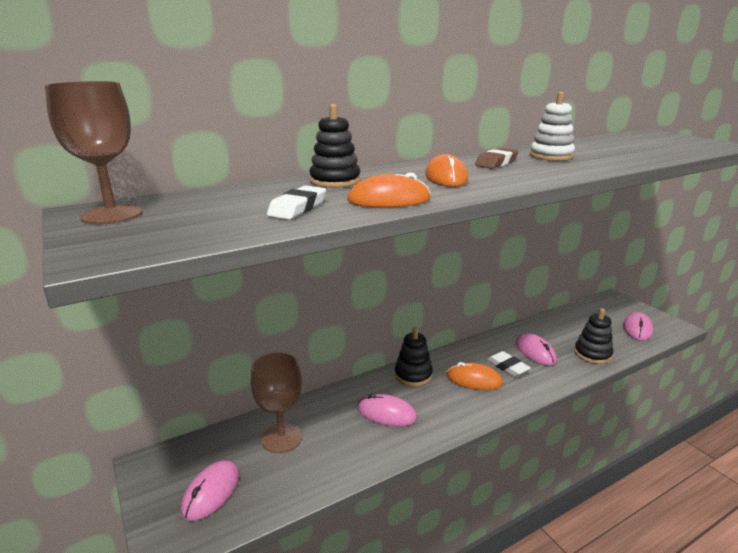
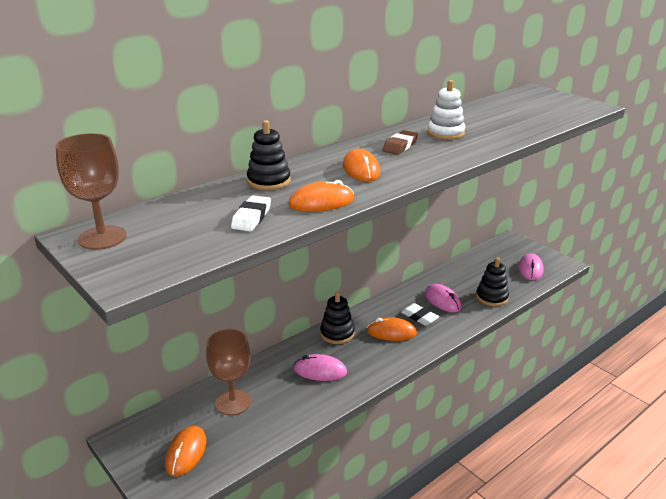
camera: 10 degrees left, 5 degrees up
pink mouse [181,460,239,521] -> orange mouse [165,426,206,476]

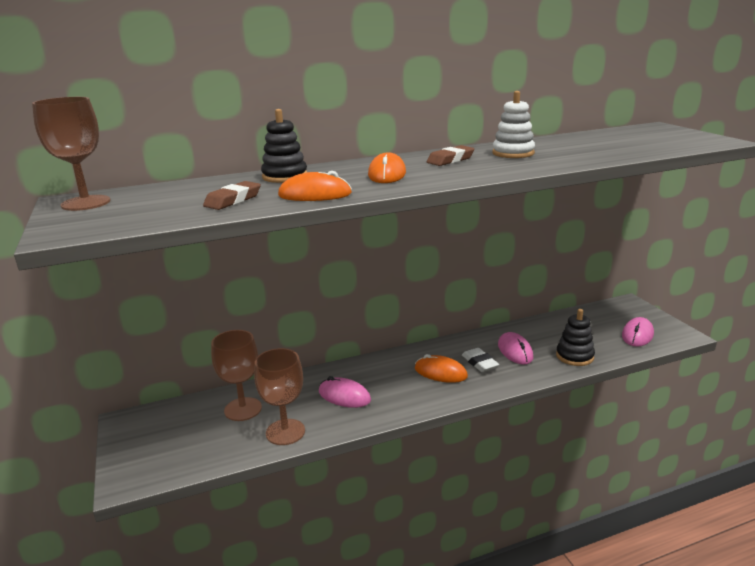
camera: 20 degrees right, 5 degrees down
orange mouse [165,426,206,476] -> none
white eraser [231,195,271,231] -> brown eraser [203,181,261,210]
black stacking toy [320,292,355,344] -> none
none -> brown goblet [254,348,305,445]

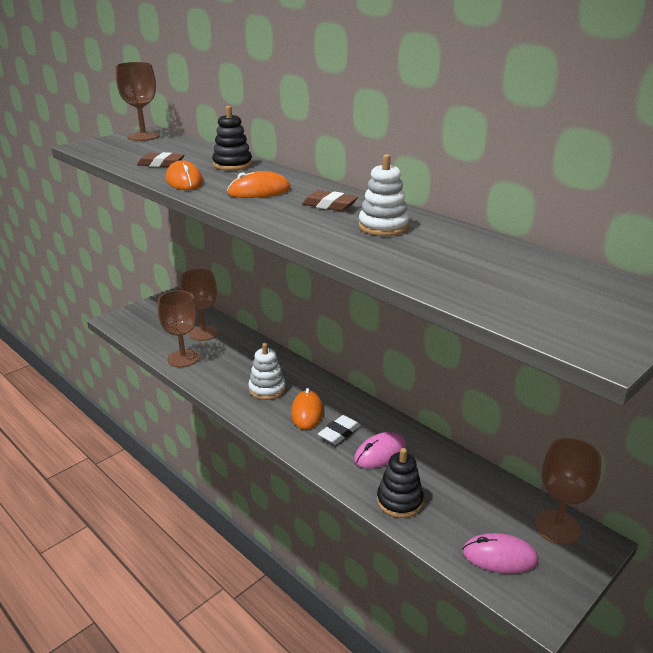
camera: 65 degrees right, 5 degrees up
pink mouse [319,376,371,408] -> none
none -> white stacking toy [248,343,286,400]
none -> brown goblet [535,438,602,545]

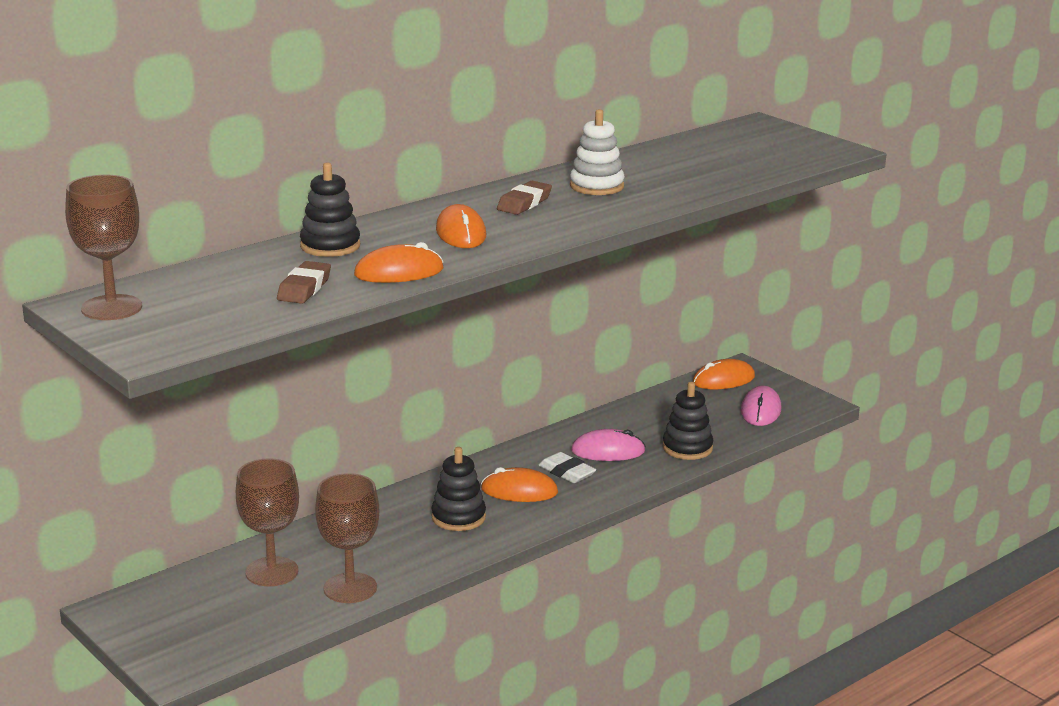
camera: 85 degrees left, 5 degrees down
white stacking toy [248,343,286,400] -> black stacking toy [431,447,486,531]
pink mouse [354,432,406,468] -> pink mouse turned 60 degrees counterclockwise [571,429,646,461]
brown goblet [535,438,602,545] -> orange mouse [693,359,755,389]

